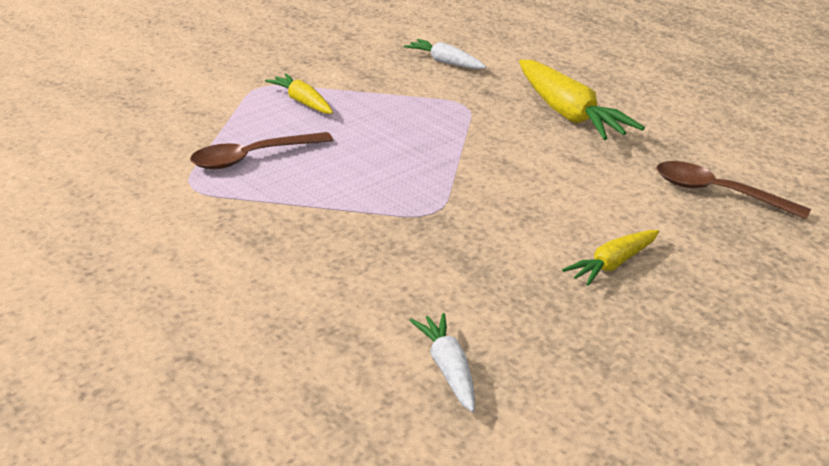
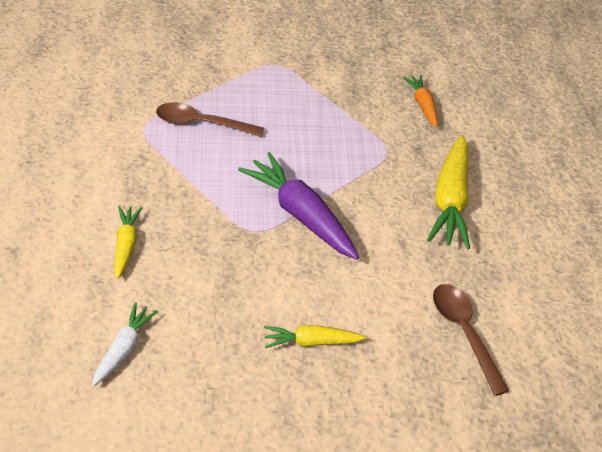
camera: 35 degrees right, 15 degrees up
yellow carrot [265,74,333,114] -> yellow carrot moved to [114,206,143,279]
white carrot [404,39,486,69] -> orange carrot [403,75,438,128]
none -> purple carrot [238,152,359,260]

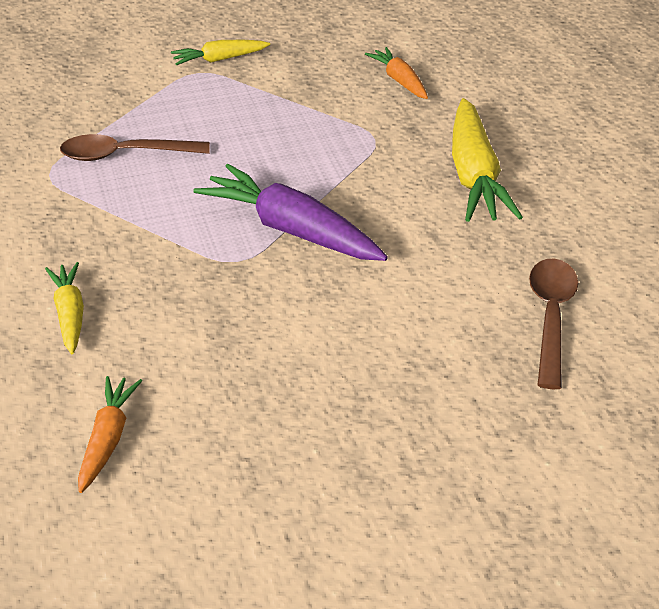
camera: 10 degrees left, 5 degrees down
white carrot [92,302,158,387] -> orange carrot [78,376,142,493]
yellow carrot [264,325,366,348] -> yellow carrot moved to [171,40,270,65]
brown spoon [433,284,509,396] -> brown spoon turned 45 degrees clockwise [529,259,578,389]

